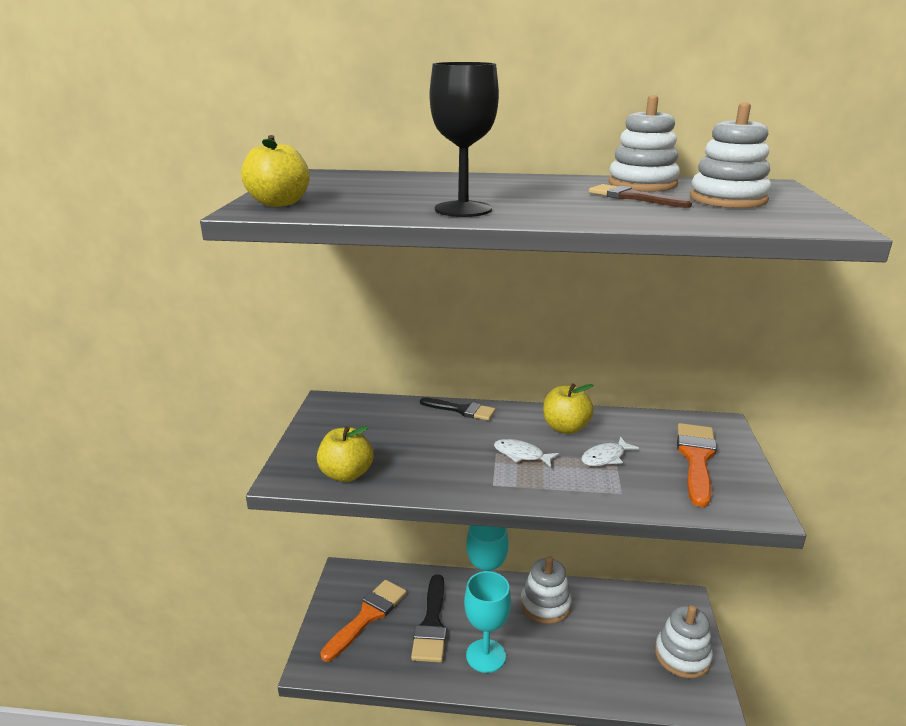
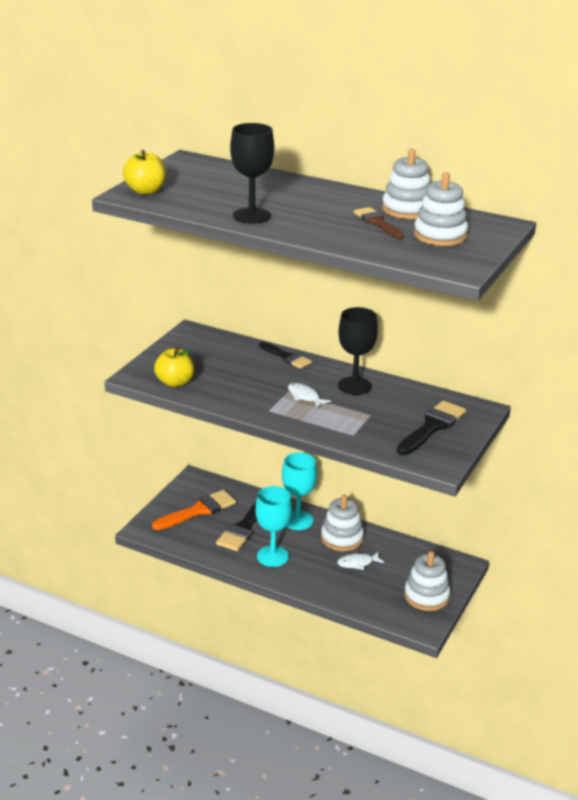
camera: 20 degrees right, 5 degrees up
yellow apple [543,383,594,434] -> black goblet [338,307,378,395]
white fish [581,437,639,466] -> white fish moved to [337,551,385,570]
orange brush [677,423,717,507] -> black brush [397,400,466,455]

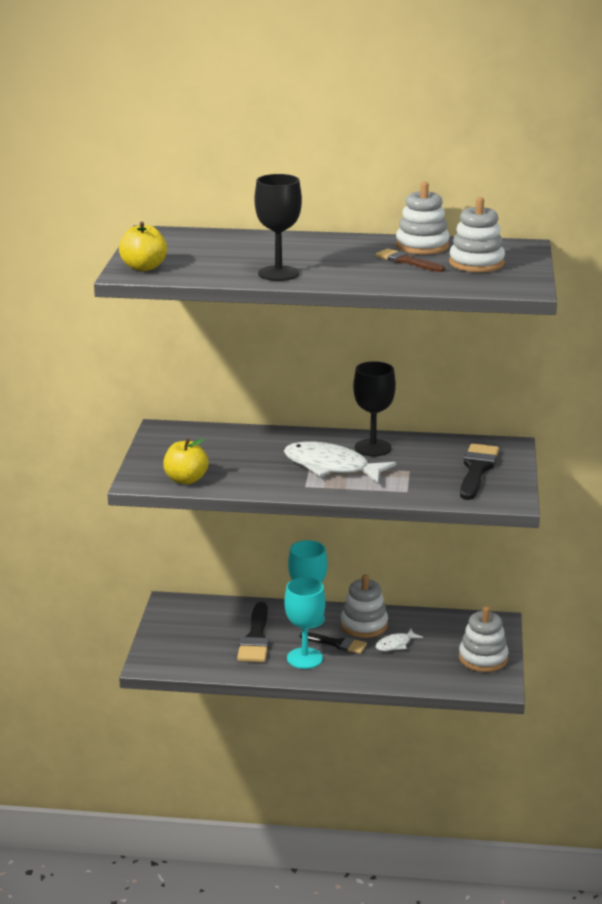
camera: 20 degrees left, 5 degrees down
orange brush [152,490,236,530] -> none
black brush [259,342,312,369] -> black brush moved to [300,632,367,654]
white fish [288,383,331,408] -> white fish [284,441,396,483], size x2.07

